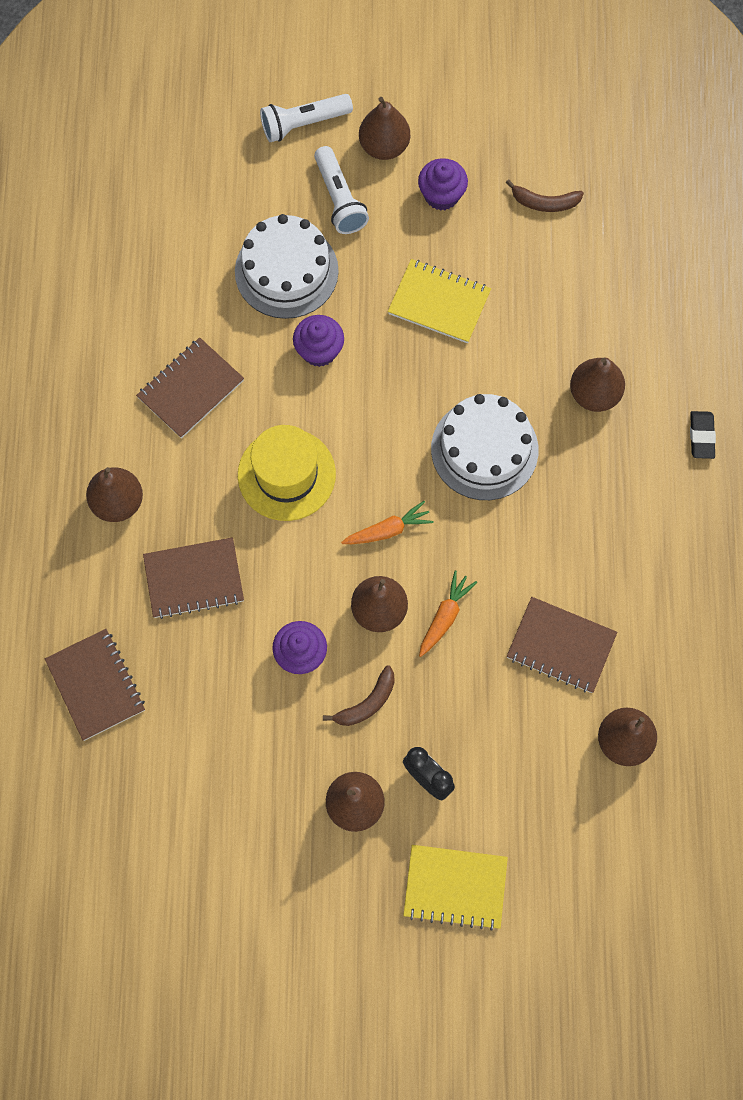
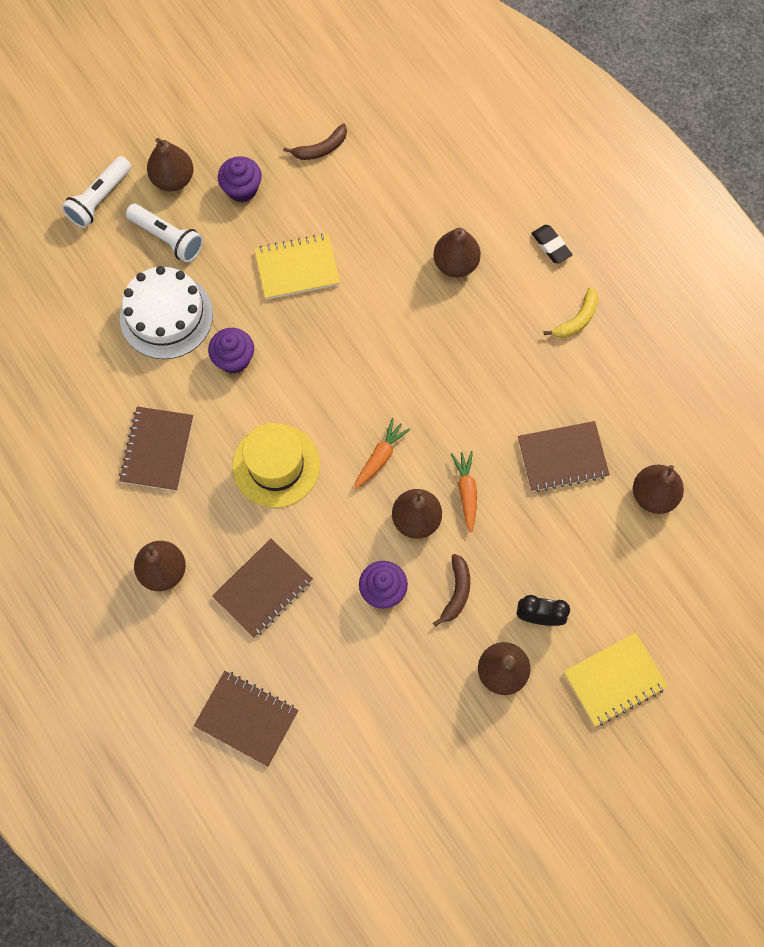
camera: 35 degrees left, 0 degrees up
white cake [431,394,539,500] -> none
none -> yellow banana [544,288,598,338]

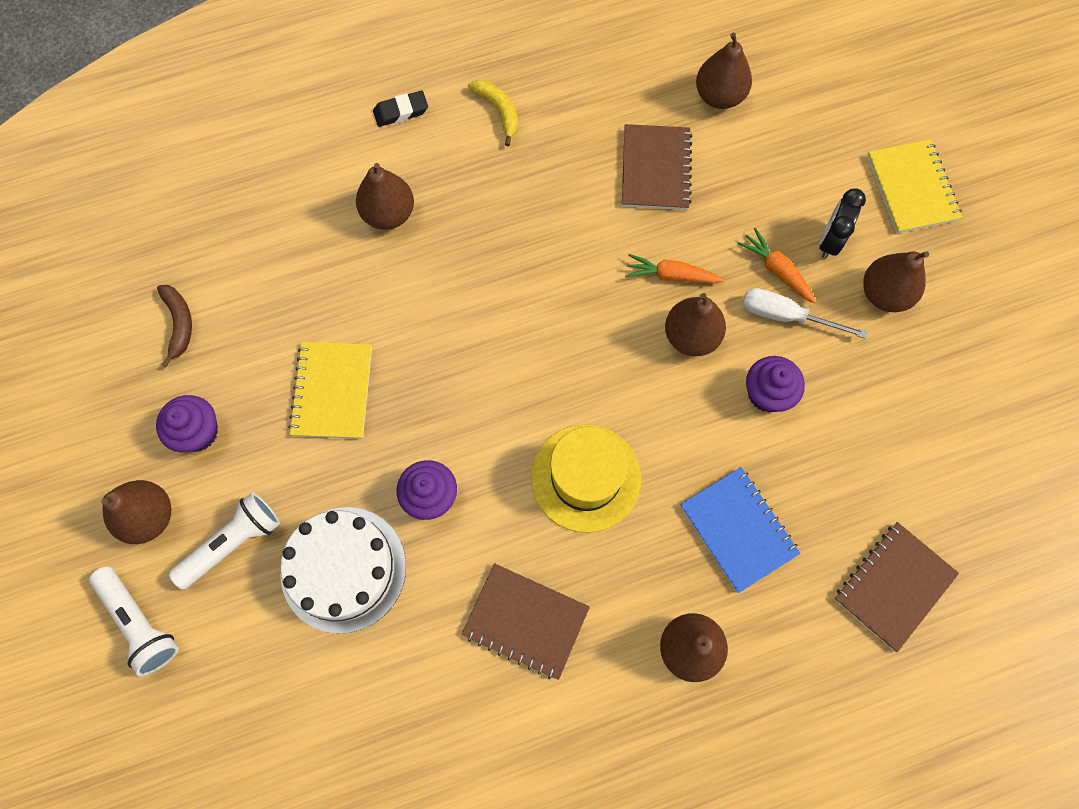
camera: 75 degrees left, 0 degrees up
brown notebook [212,539,313,638] -> blue notebook [680,467,800,593]
orange carrot [354,418,411,489] -> orange carrot moved to [737,228,816,304]
brown banana [433,554,470,627] -> white screwdriver [742,288,868,339]

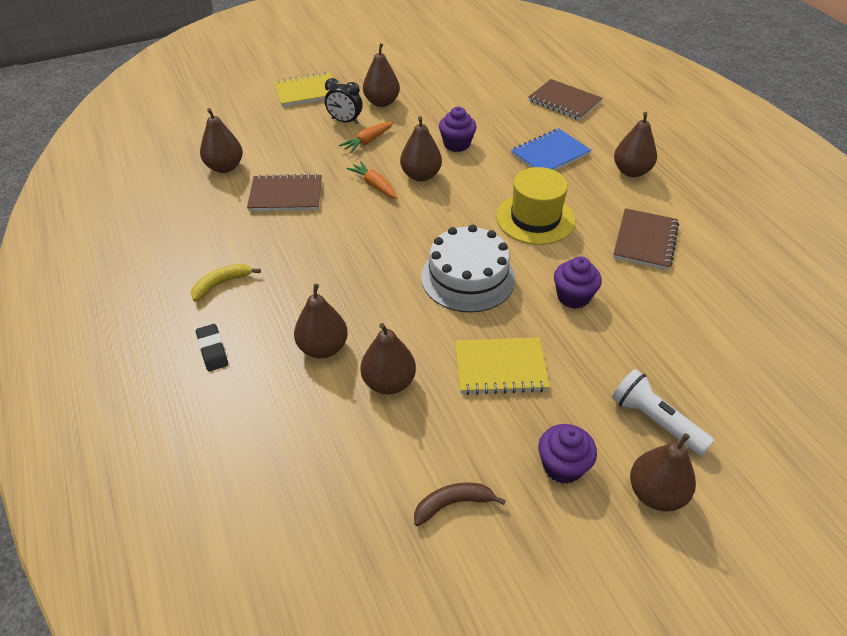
camera: 95 degrees left, 25 degrees down
white flashlight [89,566,179,676] -> none
white cake [280,507,406,634] -> white cake moved to [421,225,515,313]
orange carrot [625,254,724,284] -> orange carrot turned 135 degrees clockwise [346,161,398,199]
white screwdriver [742,288,868,339] -> none
none -> brown pear [361,323,416,395]

